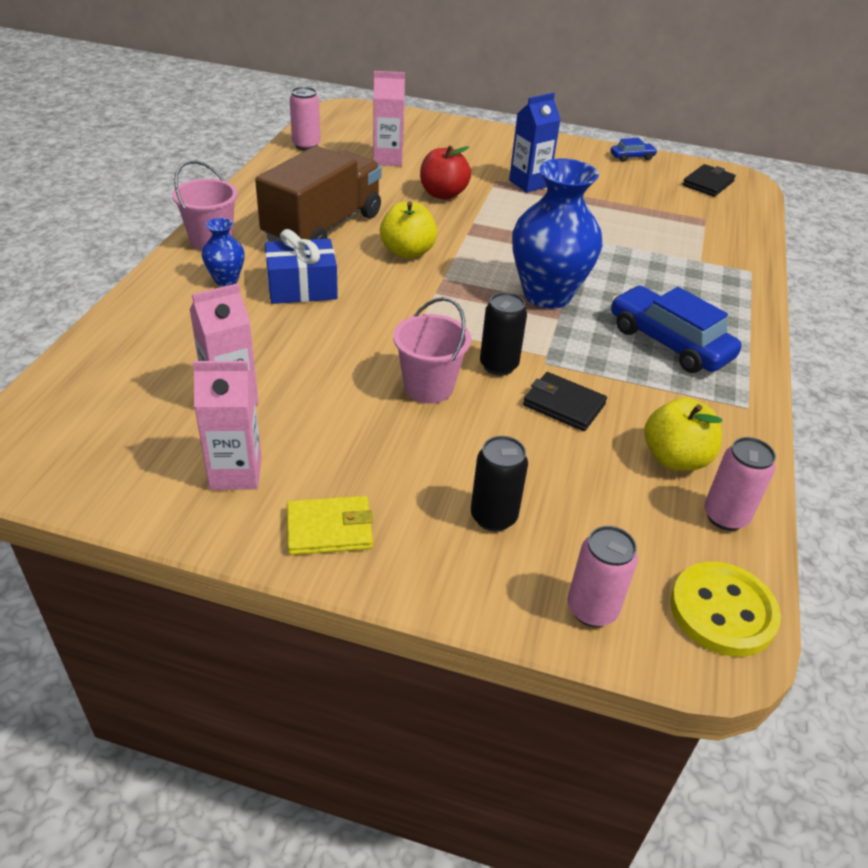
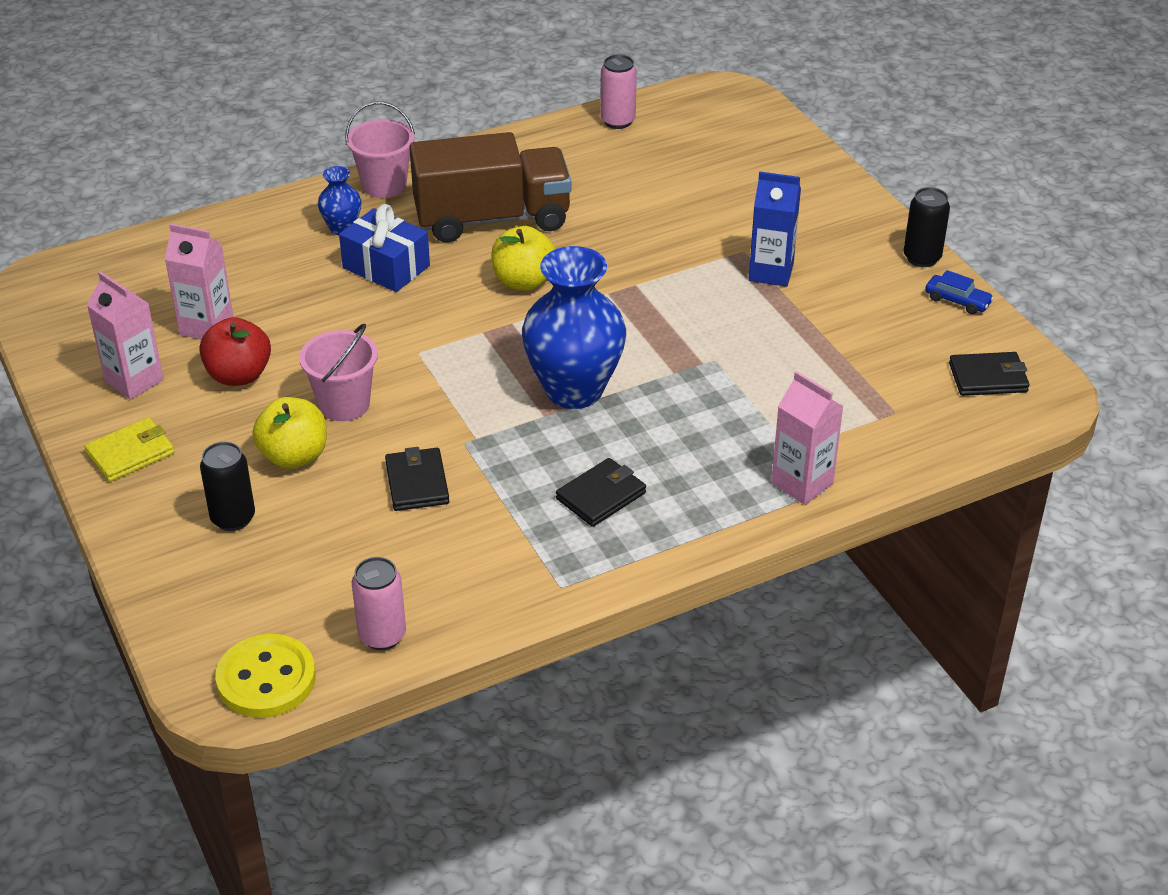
camera: 50 degrees right, 0 degrees up
yellow wallet [287,496,373,555] -> yellow wallet turned 75 degrees counterclockwise [85,417,174,482]
pink carton [373,71,405,166] -> pink carton moved to [771,371,844,505]
red apple [420,145,471,200] -> red apple moved to [199,317,271,386]
black can [480,292,527,376] -> black can moved to [904,187,950,267]
pink can [567,526,638,627] -> none
blue car [611,286,742,373] -> black wallet [556,458,646,527]
yellow apple [644,398,722,471] -> yellow apple moved to [252,397,327,469]

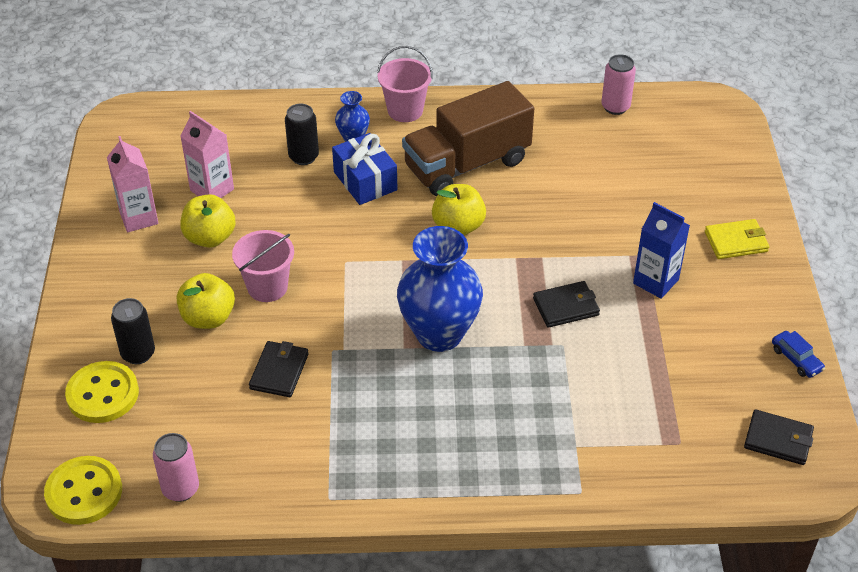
camera: 25 degrees right, 5 degrees up
yellow wallet [85,417,174,482] -> yellow wallet moved to [705,219,769,259]
red apple [199,317,271,386] -> yellow apple [181,194,236,248]
brown truck [409,132,571,243] -> brown truck turned 135 degrees clockwise [402,81,534,196]
black wallet [556,458,646,527] -> black wallet moved to [533,281,600,328]
pink carton [771,371,844,505] -> none
black can [904,187,950,267] -> black can moved to [285,104,319,165]
none -> yellow button [65,361,139,423]

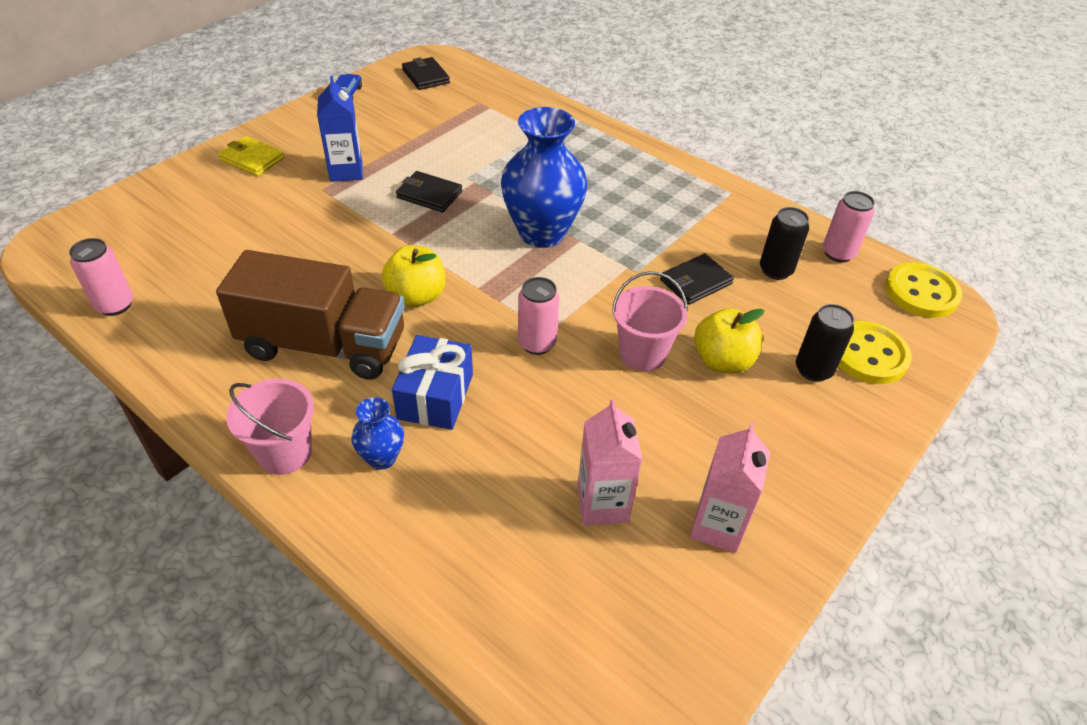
camera: 140 degrees left, 0 degrees up
yellow apple [181,194,236,248] -> none
black can [285,104,319,165] -> black can moved to [760,207,809,280]
none -> pink can [518,277,559,355]

